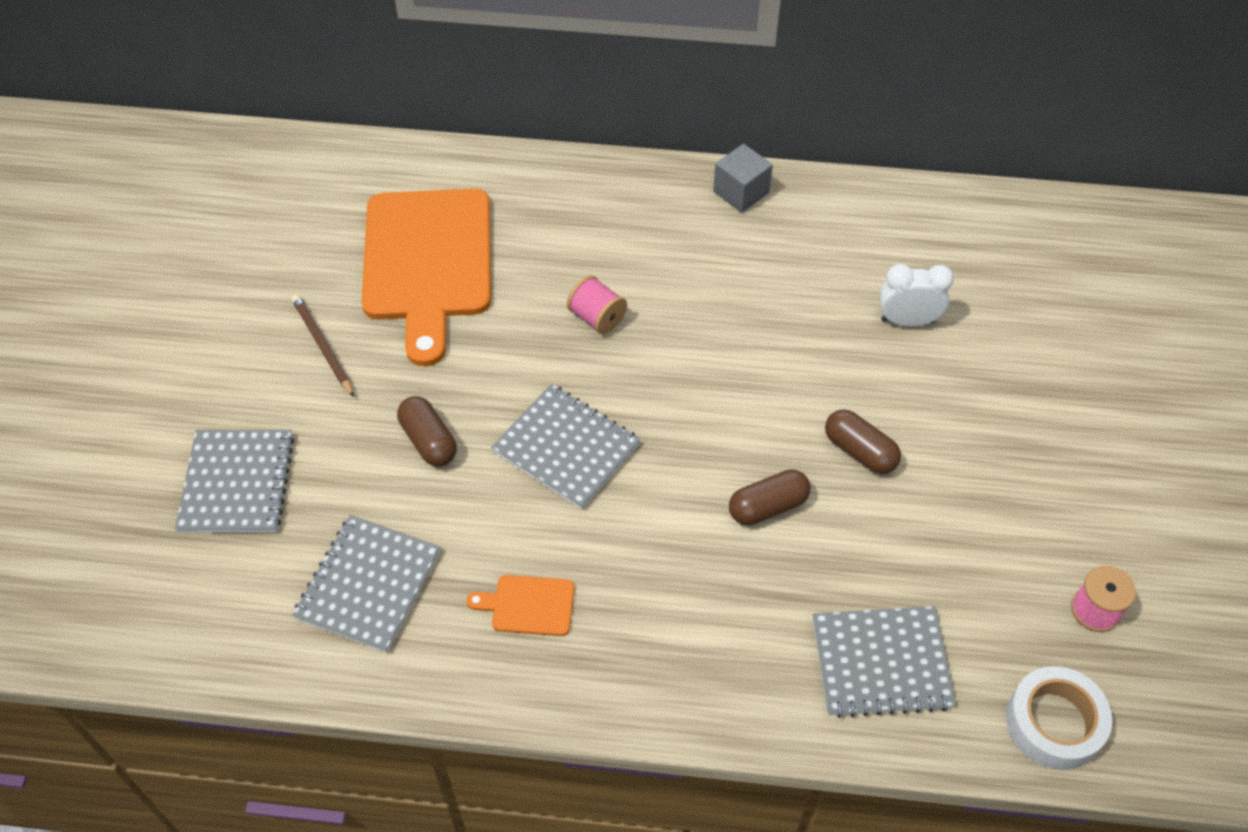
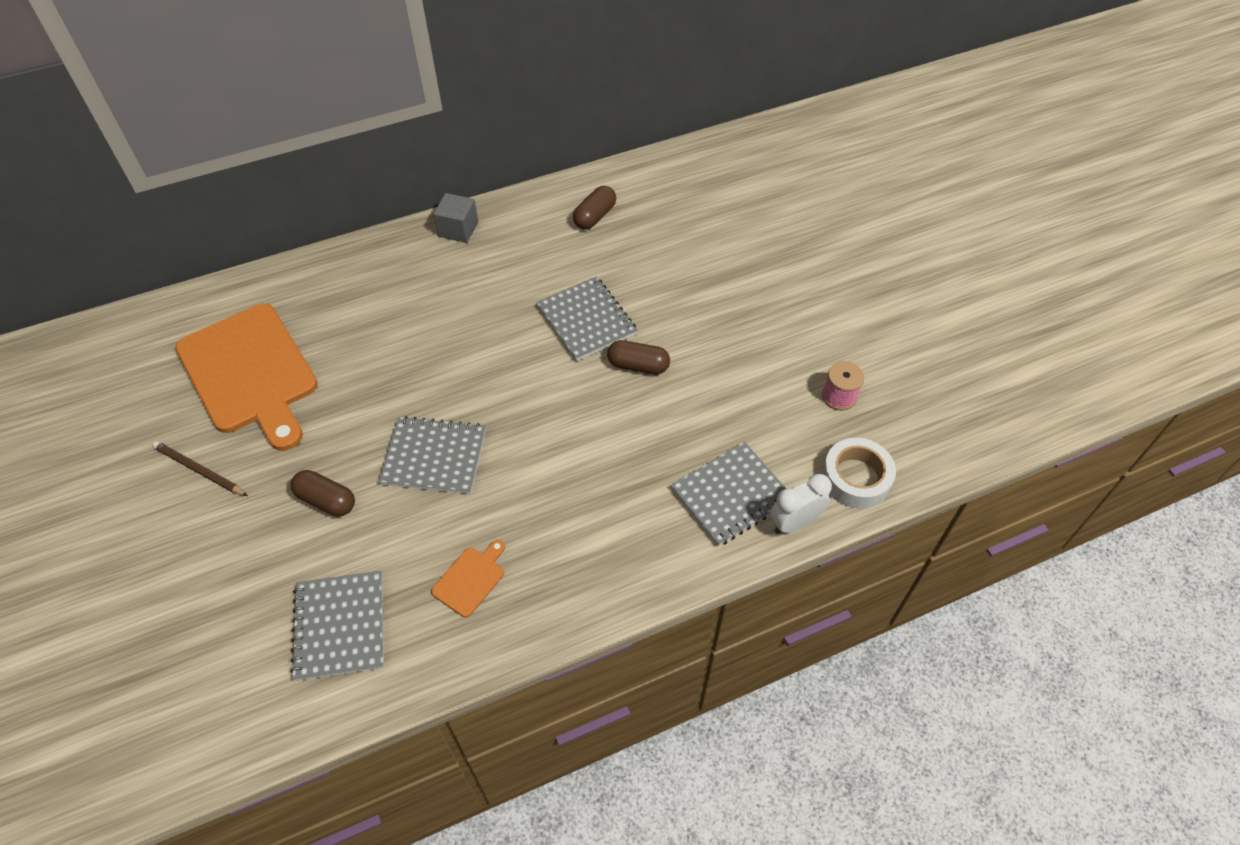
camera: 30 degrees left, 0 degrees up
grey notebook [175,430,294,533] -> grey notebook moved to [536,276,638,361]
orange cutting board [467,575,574,636] -> orange cutting board turned 150 degrees clockwise [431,540,505,618]
pink spool [567,275,627,334] -> none
brown capsule [729,469,811,525] -> brown capsule moved to [573,186,616,229]
white clock [880,264,954,327] -> white clock moved to [770,474,832,534]

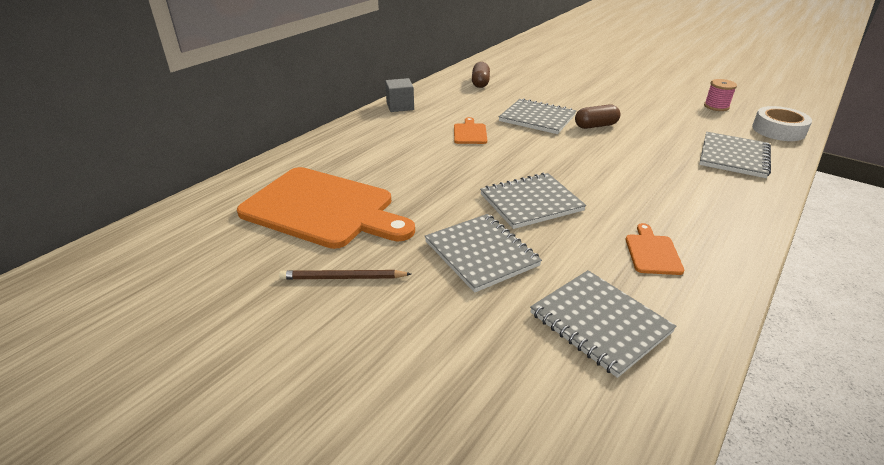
camera: 30 degrees left, 20 degrees down
brown capsule [291,470,355,516] -> grey notebook [425,214,542,293]
white clock [770,474,832,534] -> none
none -> orange cutting board [454,117,487,144]

